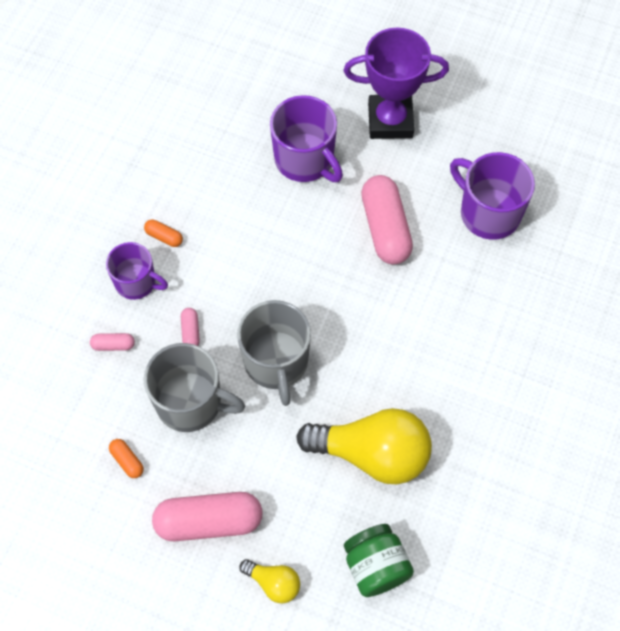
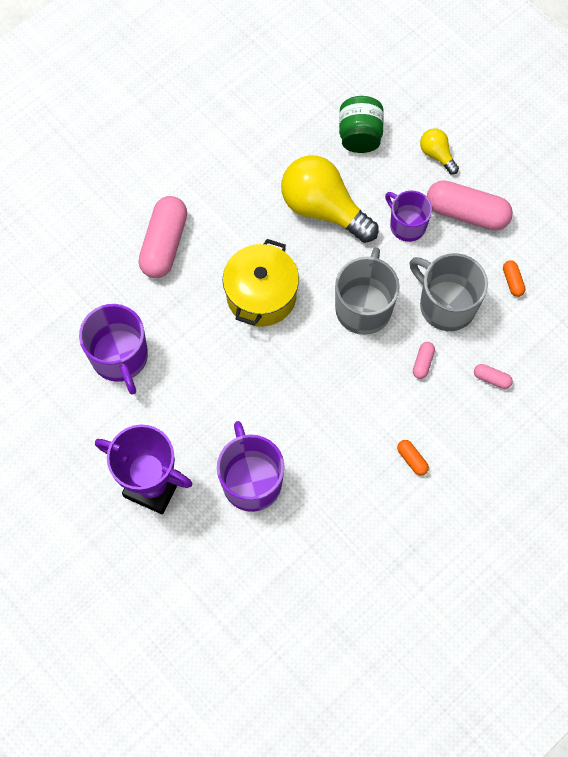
camera: 155 degrees left, 5 degrees up
purple mug [106,242,168,300] -> purple mug moved to [385,191,432,242]
pink capsule [361,175,413,264] -> pink capsule moved to [139,196,187,278]
none -> yellow pot [223,239,299,327]

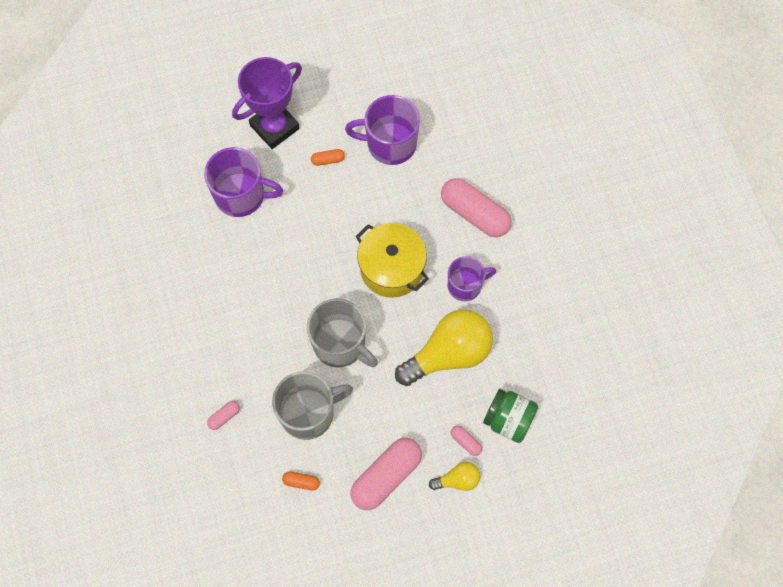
camera: 115 degrees right, 0 degrees up
purple mug [385,191,432,242] -> purple mug moved to [448,256,496,301]
orange capsule [397,440,429,476] -> orange capsule moved to [311,149,345,166]
pink capsule [413,342,435,379] -> pink capsule moved to [451,426,482,456]

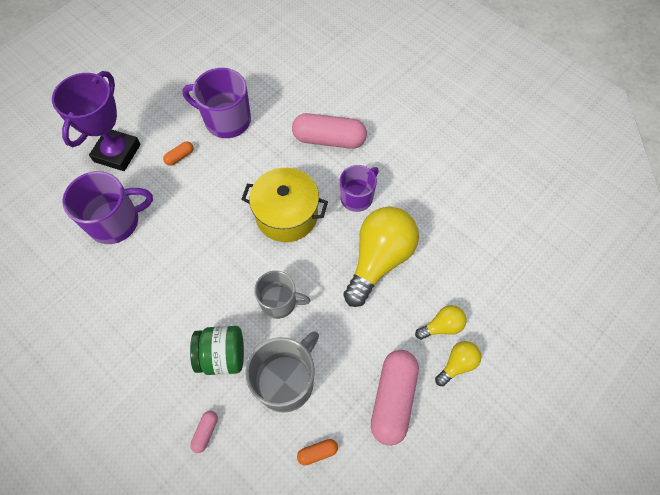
camera: 30 degrees left, 5 degrees down
grey mug [307,298,378,368] -> grey mug [254,271,311,319], size x0.66
purple mug [345,95,420,165] -> purple mug turned 45 degrees clockwise [182,68,251,138]
pink capsule [451,426,482,456] -> yellow light bulb [415,305,467,340]
green jar [483,389,538,443] -> green jar moved to [190,326,244,375]

